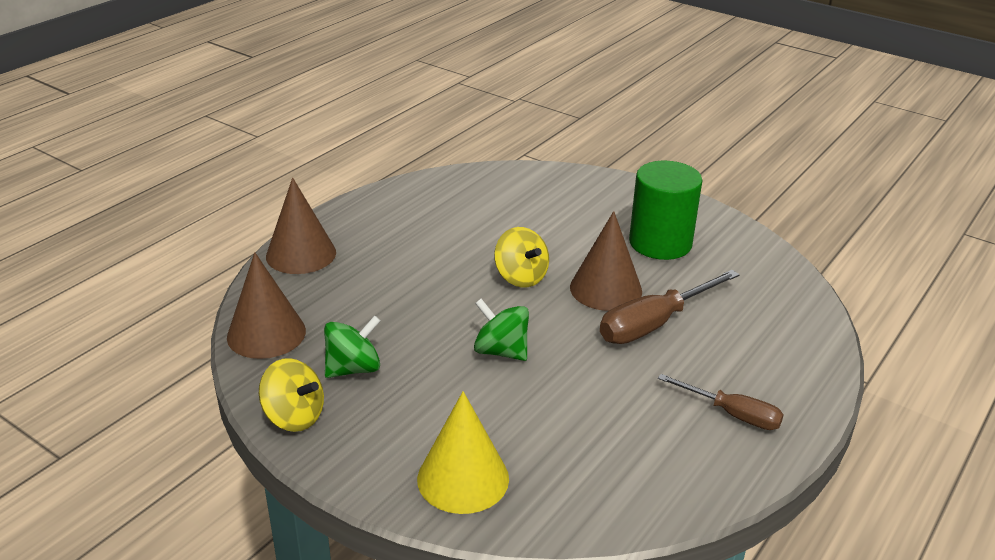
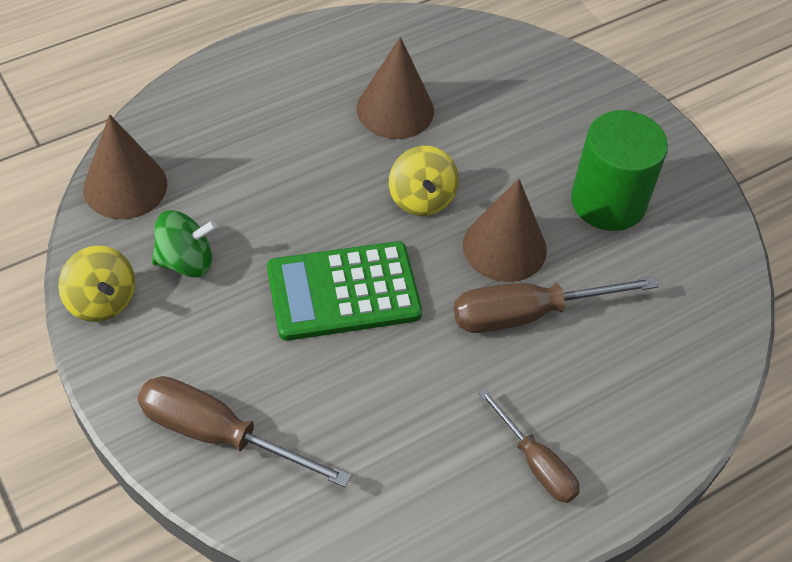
camera: 20 degrees right, 20 degrees up
brown cone [266,178,336,274] -> brown cone moved to [357,37,434,139]
yellow cone [417,391,509,514] -> brown screwdriver [138,376,351,487]
green spinning top [474,299,529,361] -> green calculator [267,241,422,341]

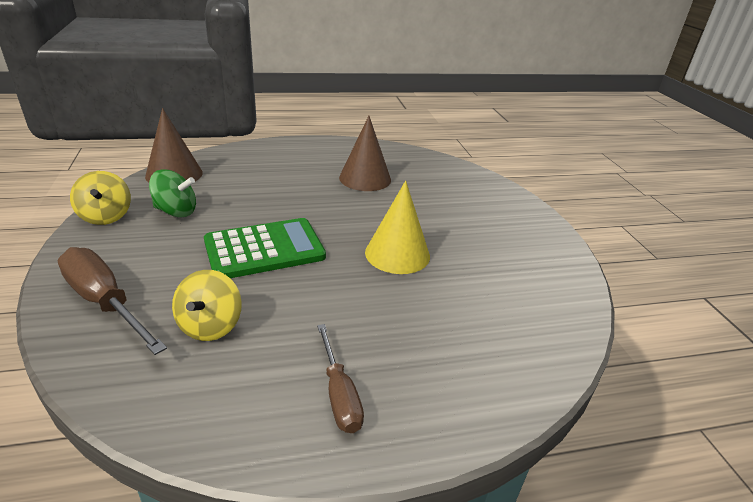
camera: 20 degrees right, 20 degrees down
green calculator [267,241,422,341] -> green calculator turned 150 degrees clockwise [204,218,326,278]
yellow spinning top [389,146,459,216] -> yellow spinning top moved to [172,270,242,341]
brown screwdriver [454,276,658,333] -> none
brown cone [463,179,547,282] -> yellow cone [365,181,430,274]
green cylinder [571,110,668,231] -> none

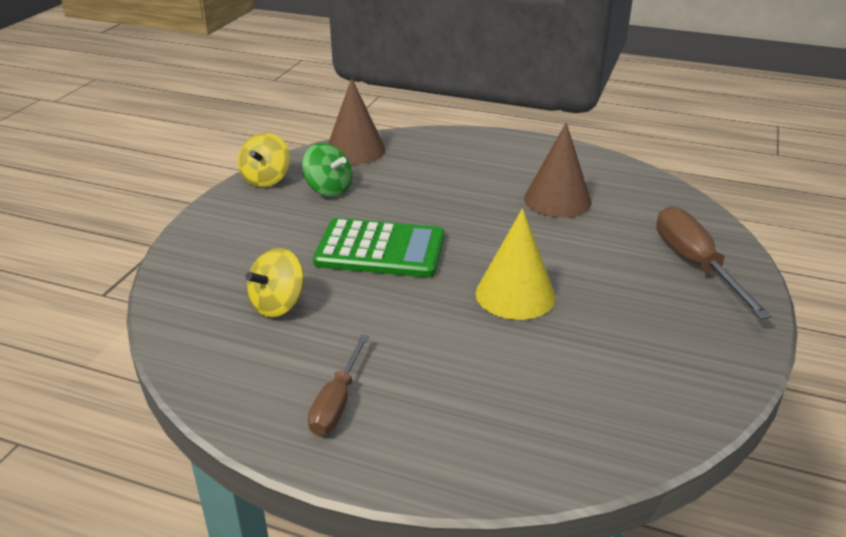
camera: 35 degrees right, 0 degrees up
brown screwdriver [58,247,167,355] -> brown screwdriver moved to [656,206,772,319]

